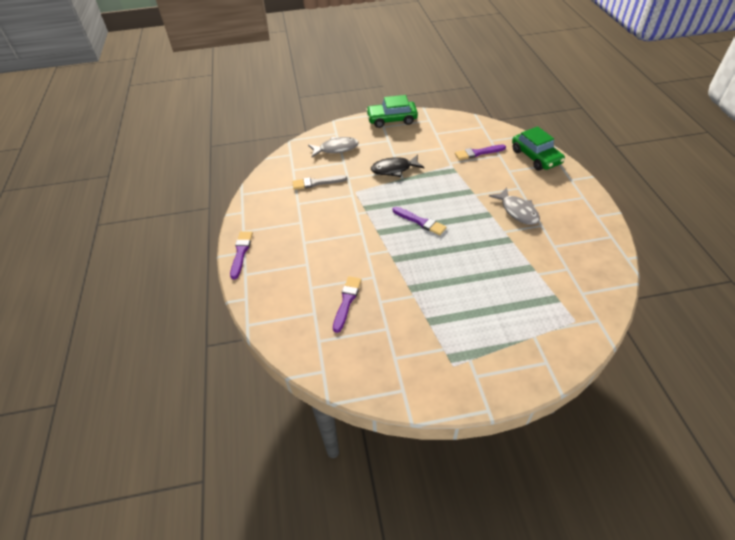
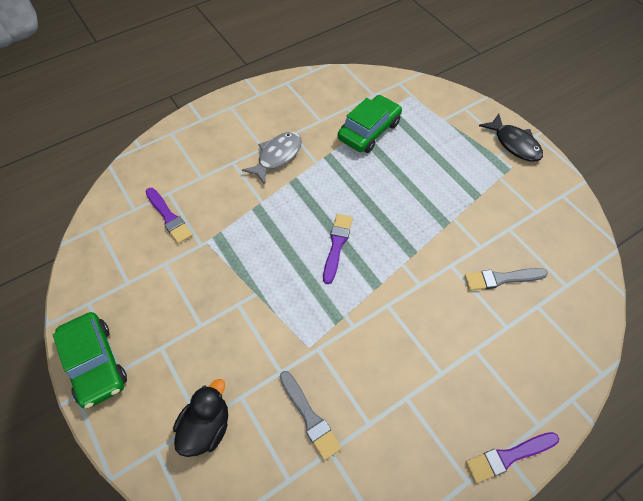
camera: 115 degrees left, 10 degrees up
grey fish [308,137,359,157] -> black duck [173,379,228,457]
purple brush [333,276,362,333] -> grey brush [464,268,548,291]
black fish [371,155,424,177] -> black fish moved to [479,114,543,162]
green car [512,126,565,171] -> green car moved to [338,95,402,153]

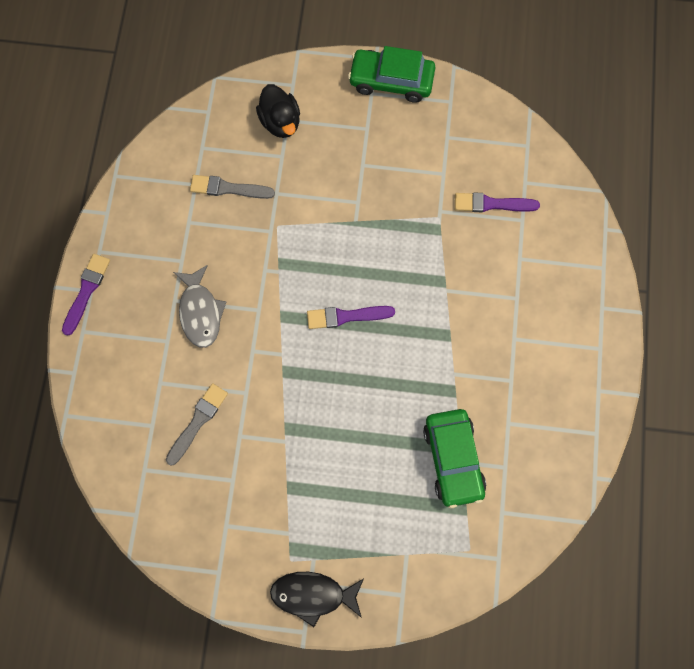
camera: 130 degrees right, 15 degrees up
grey fish [242,132,302,185] -> grey fish moved to [173,265,226,348]
purple brush [323,214,353,284] -> purple brush turned 120 degrees clockwise [307,306,395,329]

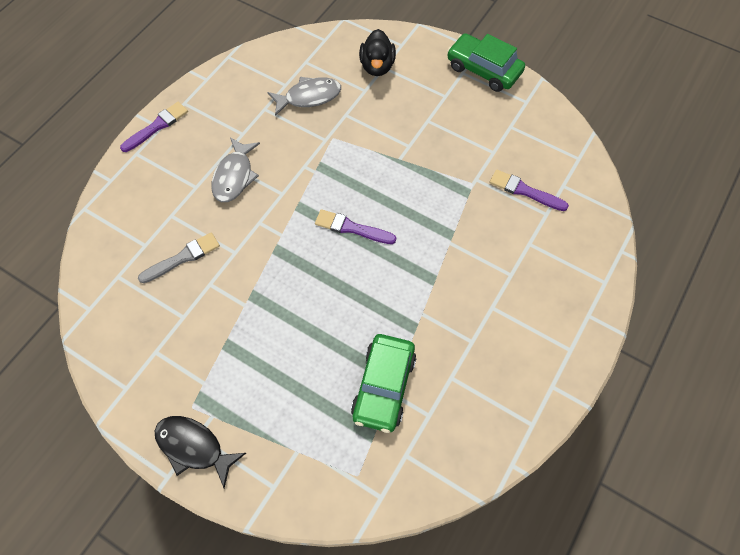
camera: 25 degrees right, 10 degrees down
grey brush [190,175,275,199] -> grey fish [268,77,341,116]

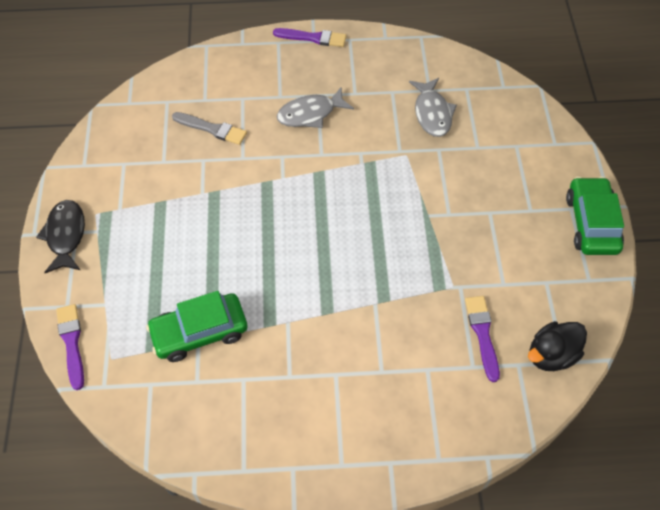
camera: 55 degrees right, 5 degrees down
grey fish [268,77,341,116] -> grey fish turned 45 degrees clockwise [409,78,457,137]
purple brush [315,209,396,244] -> purple brush moved to [56,304,84,390]
black duck [359,29,396,76] -> black duck moved to [528,321,587,371]

